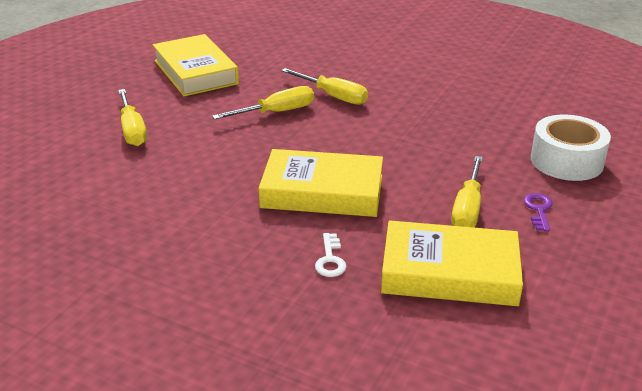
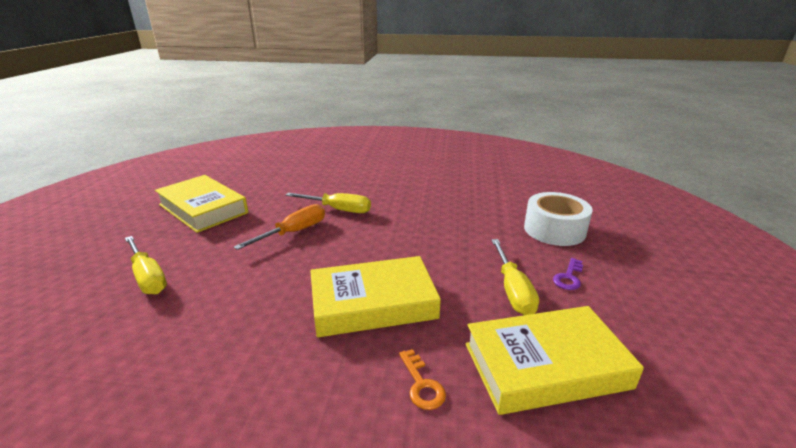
camera: 20 degrees left, 5 degrees down
yellow screwdriver [212,86,314,119] -> orange screwdriver [234,204,325,250]
white key [315,233,347,277] -> orange key [399,349,446,410]
purple key [524,193,553,232] -> purple key turned 135 degrees counterclockwise [553,258,583,290]

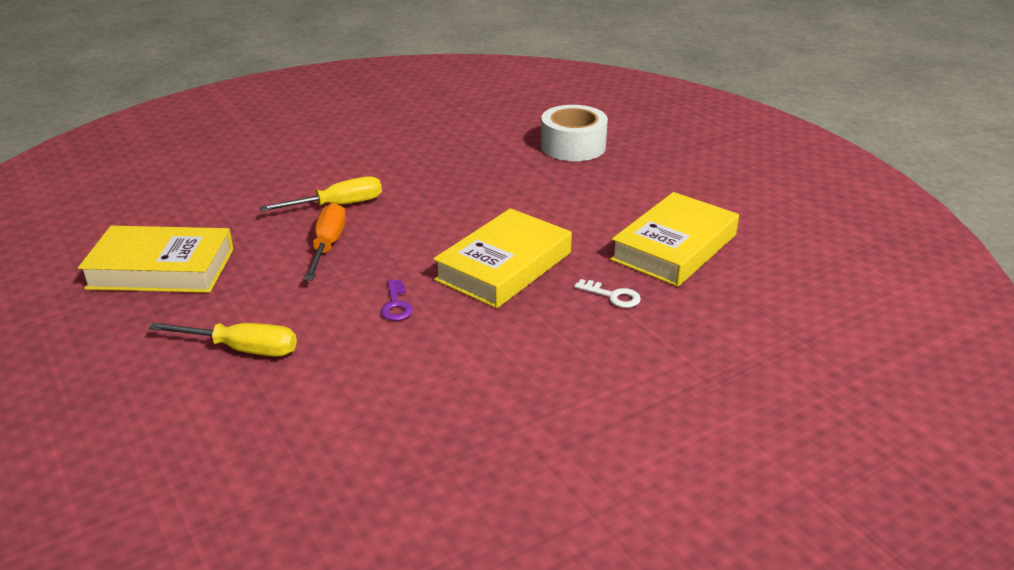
camera: 40 degrees left, 5 degrees up
orange key [399,349,446,410] -> white key [574,279,641,308]
yellow screwdriver [491,239,539,315] -> none
purple key [553,258,583,290] -> purple key moved to [381,279,413,321]

